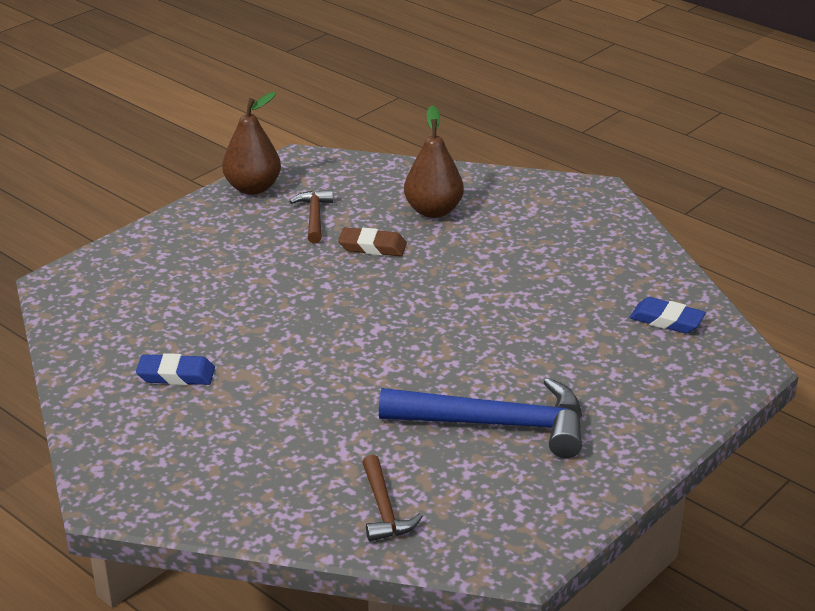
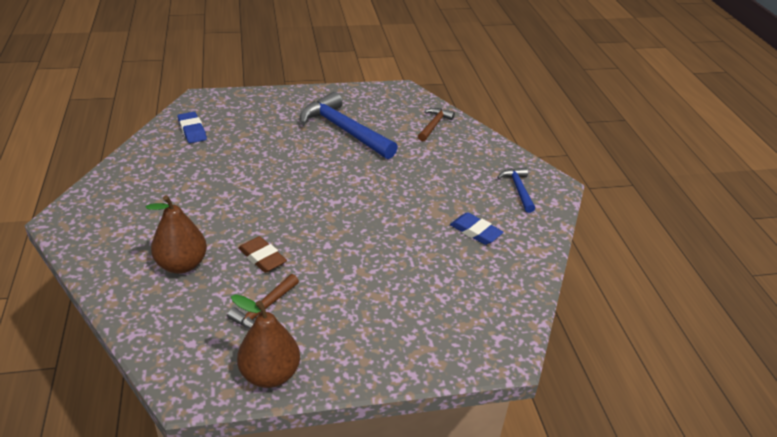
camera: 145 degrees left, 5 degrees up
none -> blue hammer [497,168,535,213]

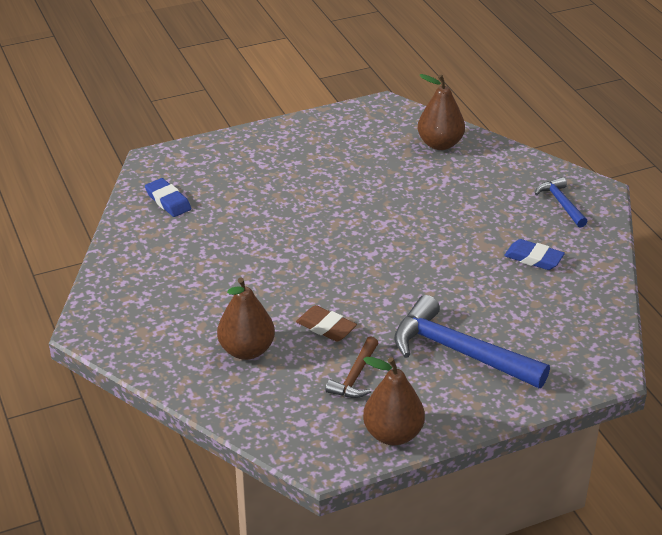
camera: 10 degrees left, 0 degrees up
blue hammer [300,92,398,159] -> blue hammer moved to [394,295,550,388]
brown hammer [418,108,455,141] -> brown pear [418,74,465,150]

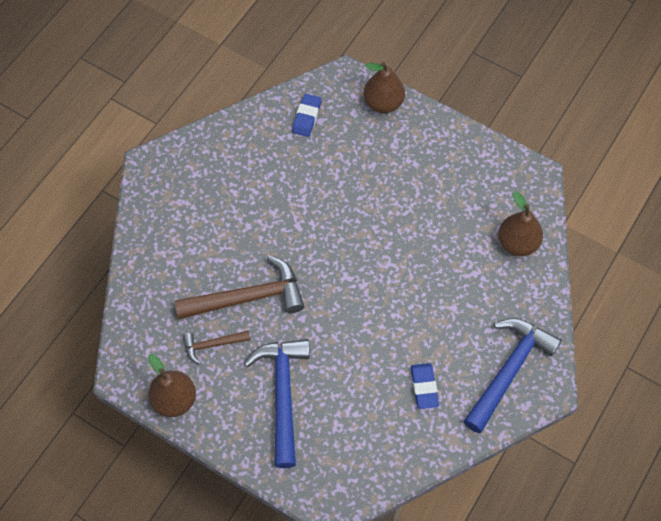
camera: 55 degrees right, 25 degrees up
brown pear [217,277,275,360] -> brown pear moved to [364,61,405,113]
brown eraser [296,305,357,342] -> brown hammer [175,255,305,319]
blue hammer [535,177,588,228] -> blue hammer [464,318,562,433], size x1.93

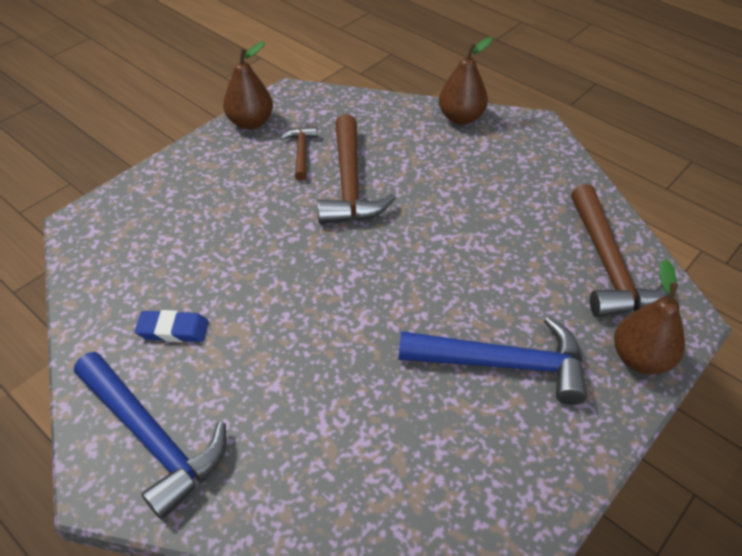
camera: 100 degrees right, 15 degrees down
blue hammer [244,339,310,468] -> blue hammer moved to [398,317,587,405]
blue eraser [292,94,322,137] -> brown hammer [571,184,670,317]
brown pear [498,191,543,256] -> brown pear moved to [439,37,493,125]

